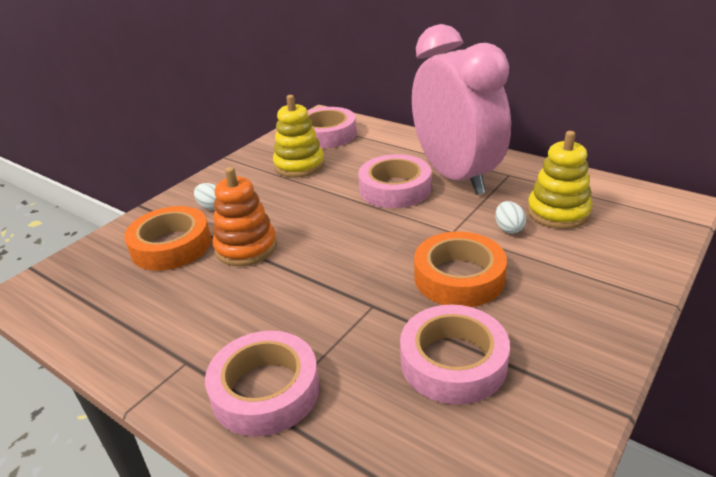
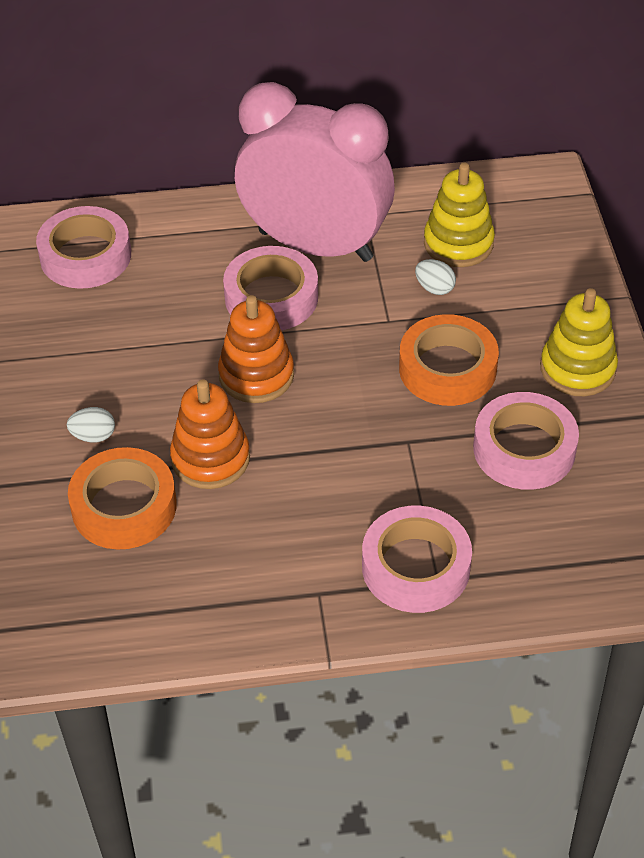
camera: 45 degrees left, 15 degrees up
yellow stacking toy [273,95,325,178] -> yellow stacking toy moved to [540,288,618,396]
none -> orange stacking toy [218,295,294,403]

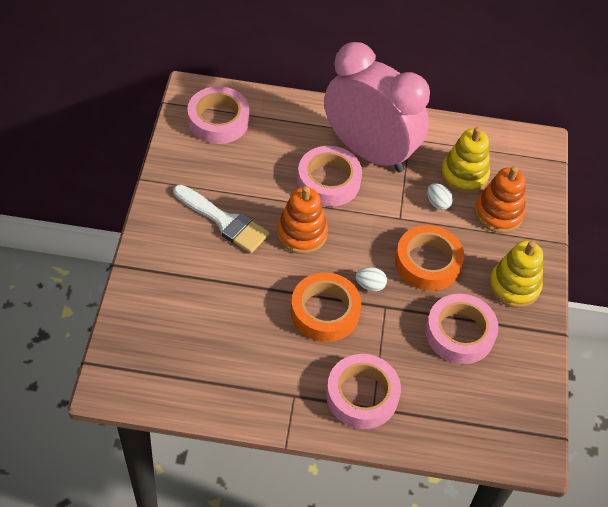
camera: 10 degrees right, 5 degrees up
white egg [67,407,115,442] -> white egg moved to [356,267,387,292]
orange tape [68,447,177,550] -> orange tape moved to [291,272,361,342]
orange stacking toy [170,379,250,489] -> orange stacking toy moved to [475,166,525,233]
none -> white brush [174,185,270,253]

